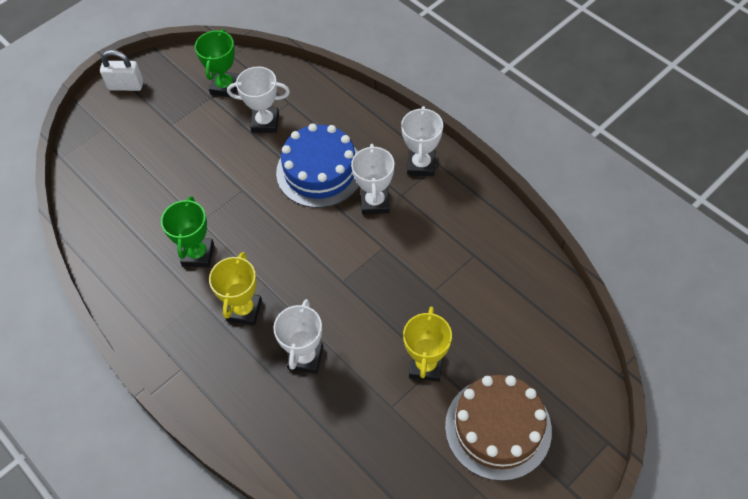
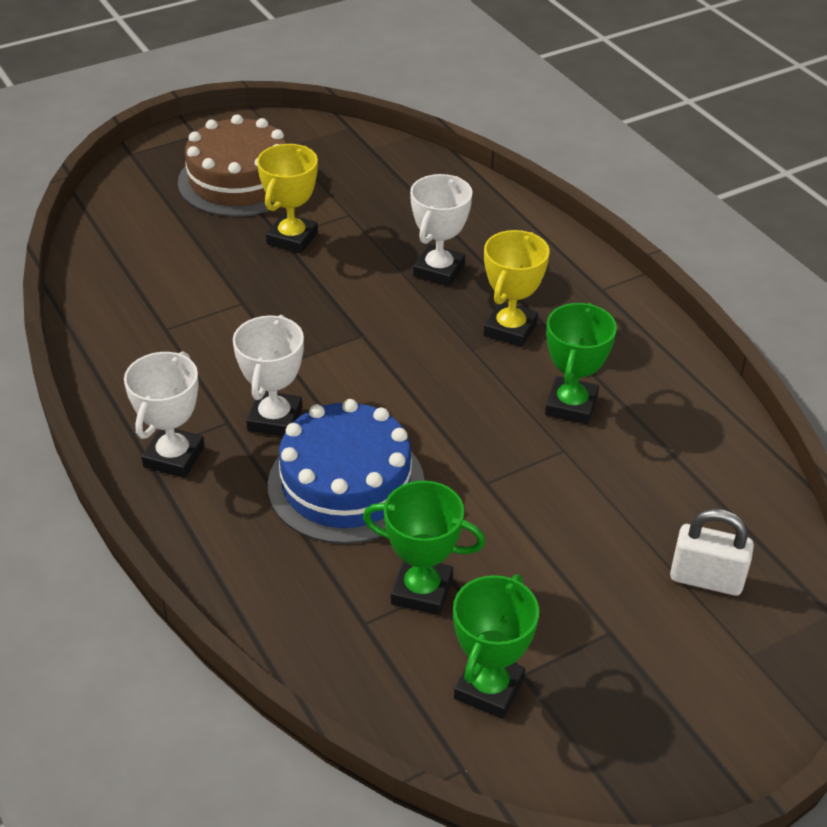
camera: 170 degrees left, 15 degrees down
white padlock [100,50,143,91] -> white padlock moved to [670,509,754,596]
white trophy [227,66,290,133] -> green trophy [363,481,485,615]

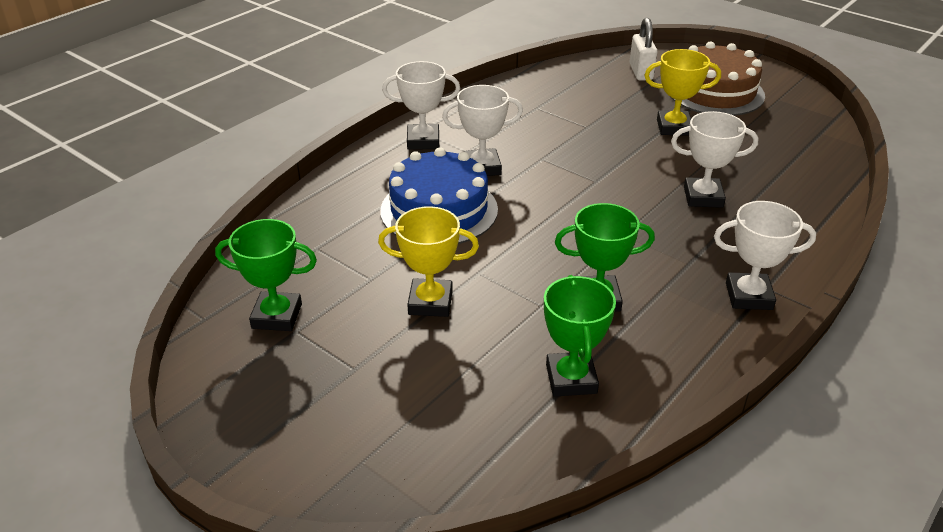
camera: 70 degrees right, 5 degrees down
green trophy [363,481,485,615] -> green trophy moved to [544,275,616,397]
yellow trophy [484,230,550,347] -> yellow trophy moved to [378,206,479,317]
white padlock [670,509,754,596] -> white padlock moved to [629,18,657,81]
none -> white trophy [714,201,816,310]

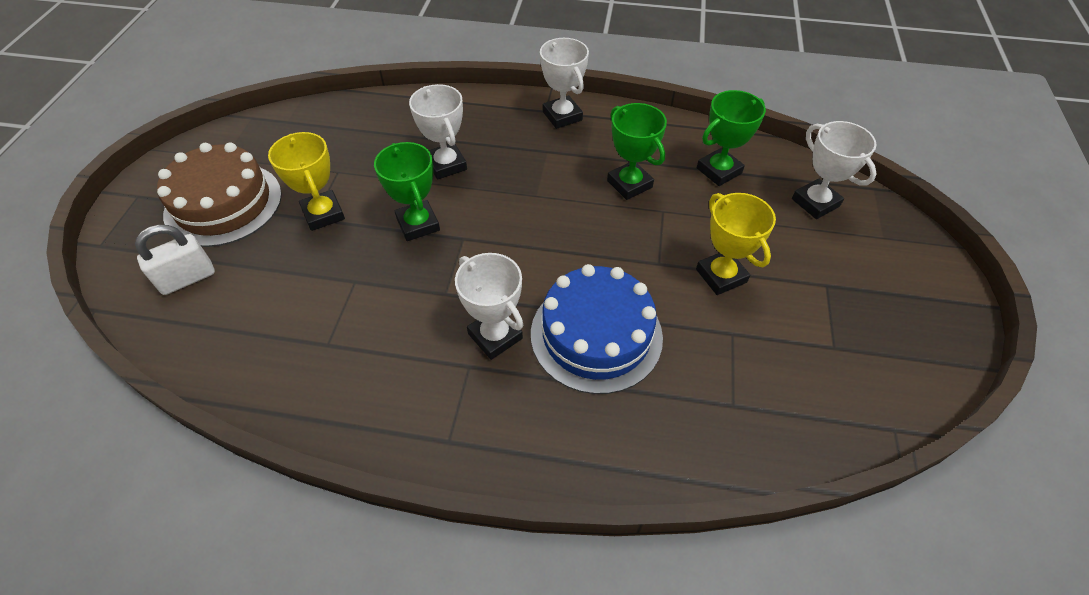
camera: 120 degrees left, 15 degrees up
green trophy [215,219,317,331] -> green trophy moved to [374,142,440,241]
white trophy [382,61,460,150] -> white trophy moved to [792,121,877,219]

